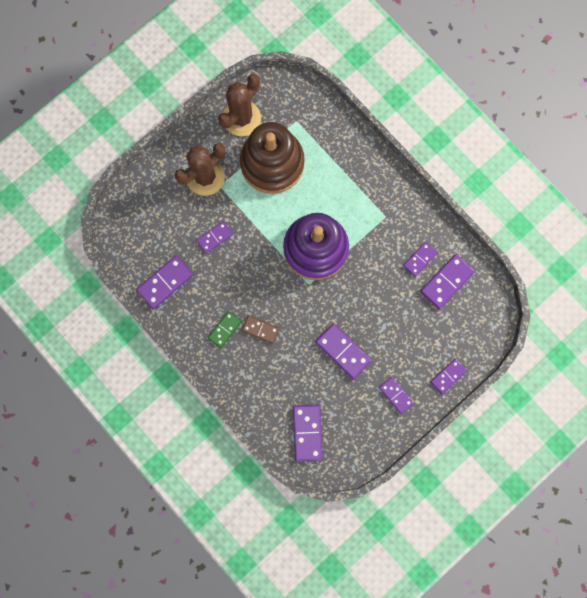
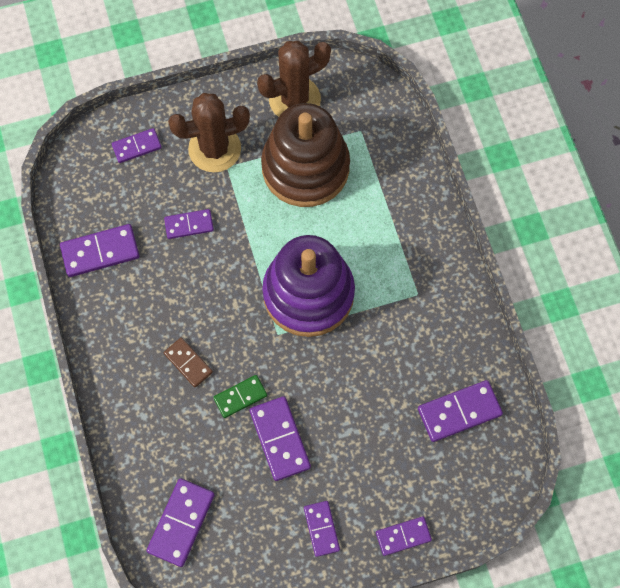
camera: 25 degrees right, 10 degrees down
green domino [208,311,242,348] -> green domino moved to [213,375,267,418]
purple domino [403,242,438,277] -> purple domino moved to [112,128,162,163]

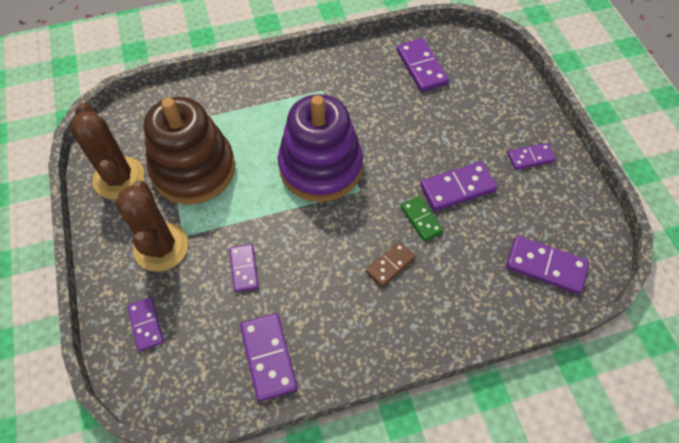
camera: 90 degrees left, 10 degrees down
purple domino [376,516,432,556] -> none

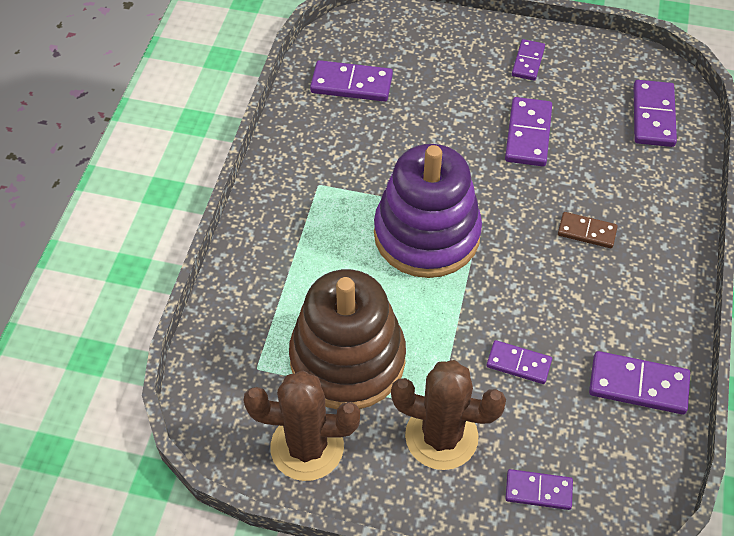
camera: 60 degrees left, 5 degrees down
brown domino [366,241,416,287] -> brown domino turned 60 degrees counterclockwise [558,212,618,248]
green domino [401,196,444,242] -> none
purple domino [506,236,589,294] -> purple domino turned 45 degrees counterclockwise [634,80,677,147]

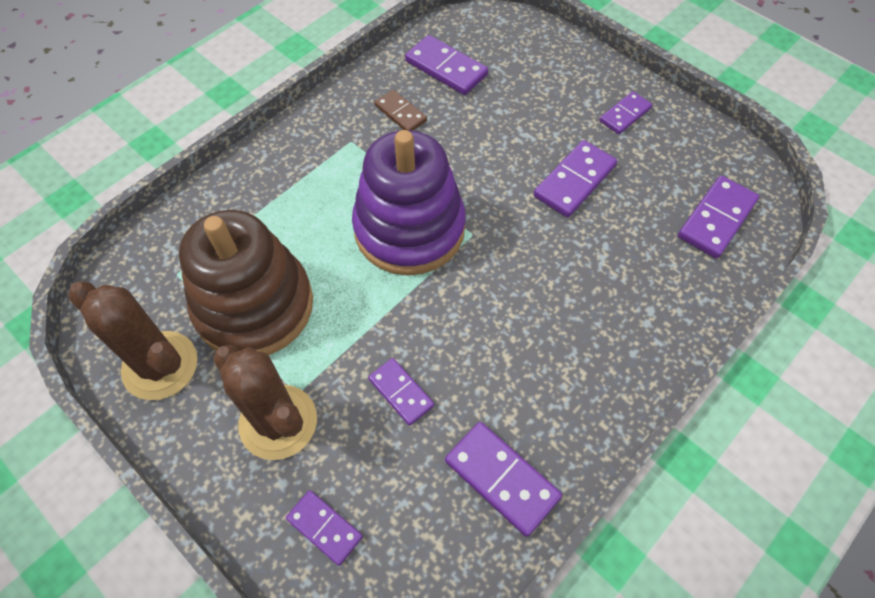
camera: 30 degrees right, 5 degrees up
brown domino [558,212,618,248] -> brown domino moved to [375,89,427,131]

